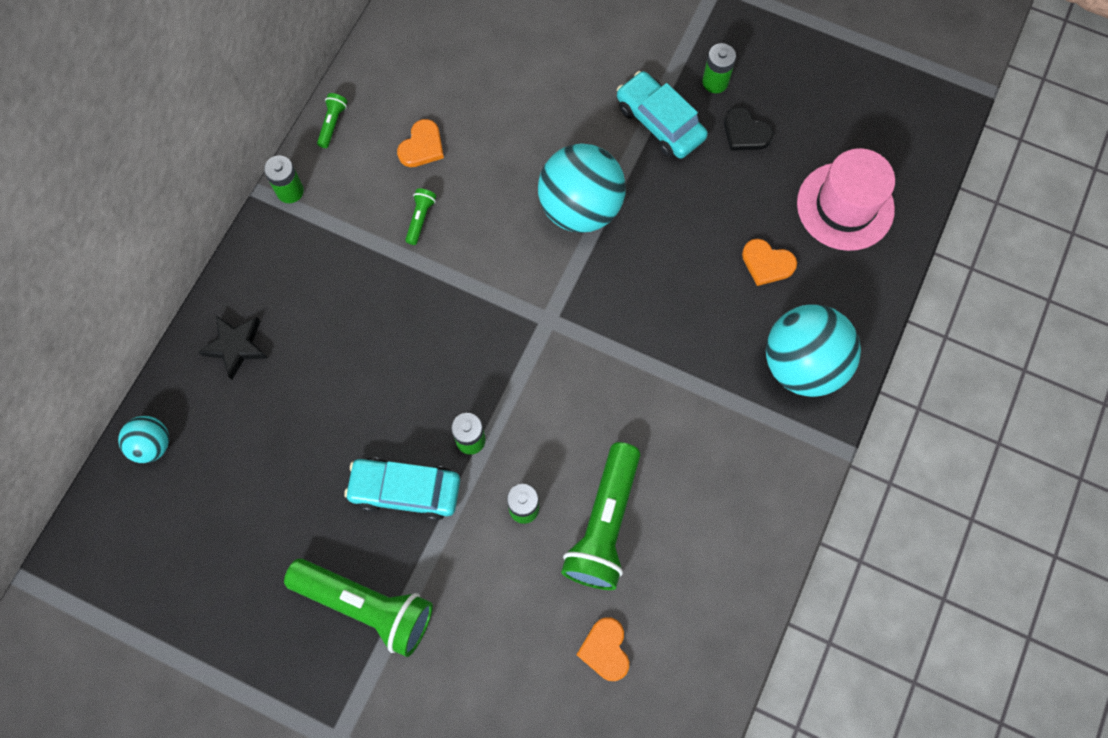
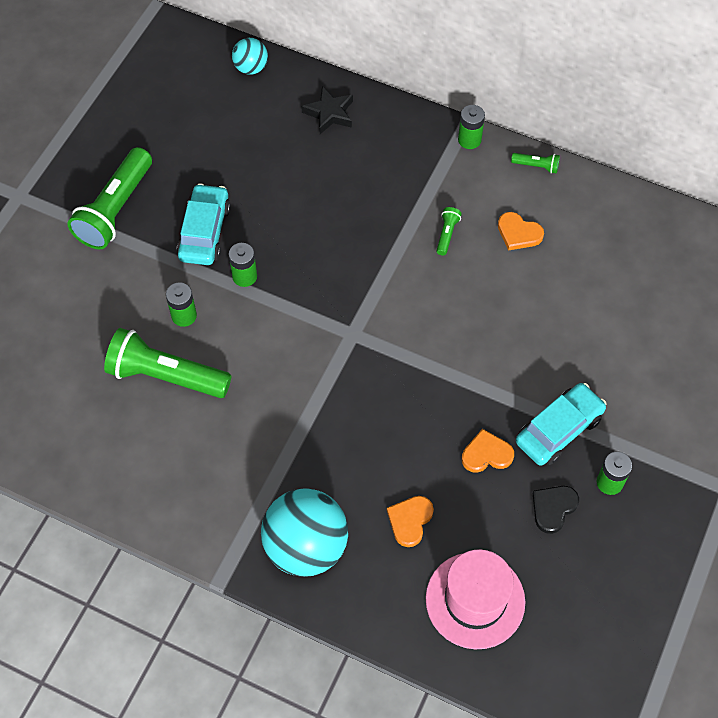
camera: 90 degrees right, 10 degrees down
green flashlight [405,188,436,245] -> green flashlight turned 90 degrees counterclockwise [436,207,462,256]
turquoise ball [538,143,626,233] -> none
orange heart [576,617,629,681] -> orange heart moved to [462,429,514,473]

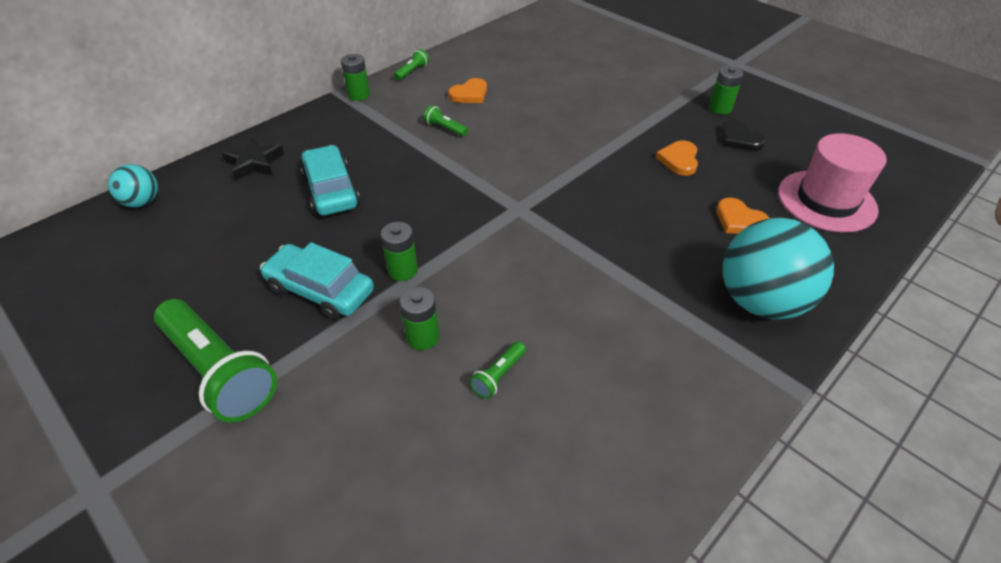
camera: 70 degrees left, 15 degrees down
green flashlight [104,328,231,398] -> green flashlight [470,341,526,399], size x0.42
turquoise car [516,383,607,466] -> turquoise car moved to [300,145,360,216]

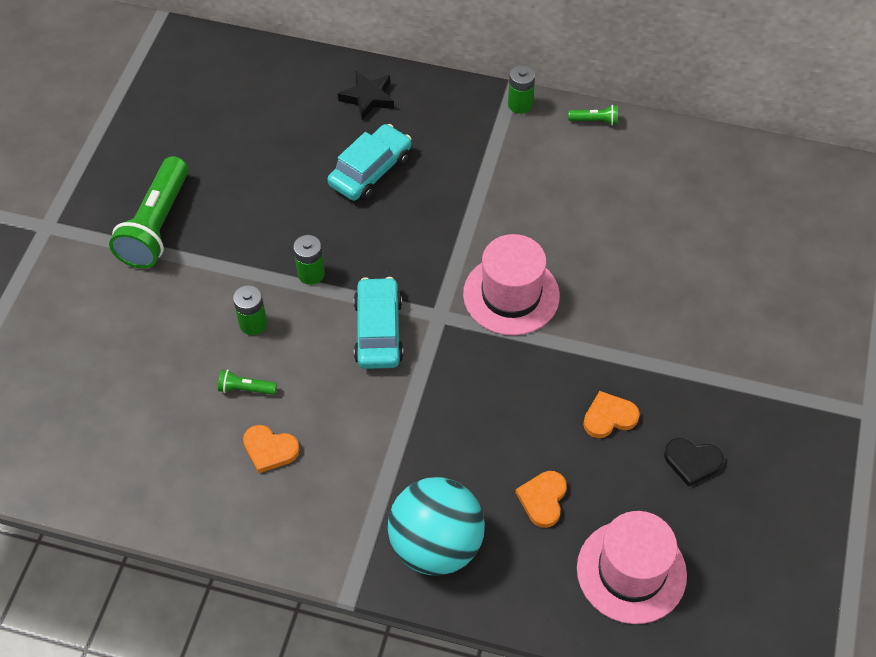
camera: 60 degrees right, 10 degrees up
turquoise ball [108,164,158,208] -> none
turquoise car [260,242,374,320] -> turquoise car moved to [354,277,404,369]
green flashlight [424,105,468,137] -> none
orange heart [448,78,487,103] -> orange heart moved to [243,425,300,474]
green battery [709,66,743,114] -> none
black heart [721,120,765,151] -> black heart turned 105 degrees counterclockwise [664,438,724,487]
none -> pink hat [463,234,560,336]

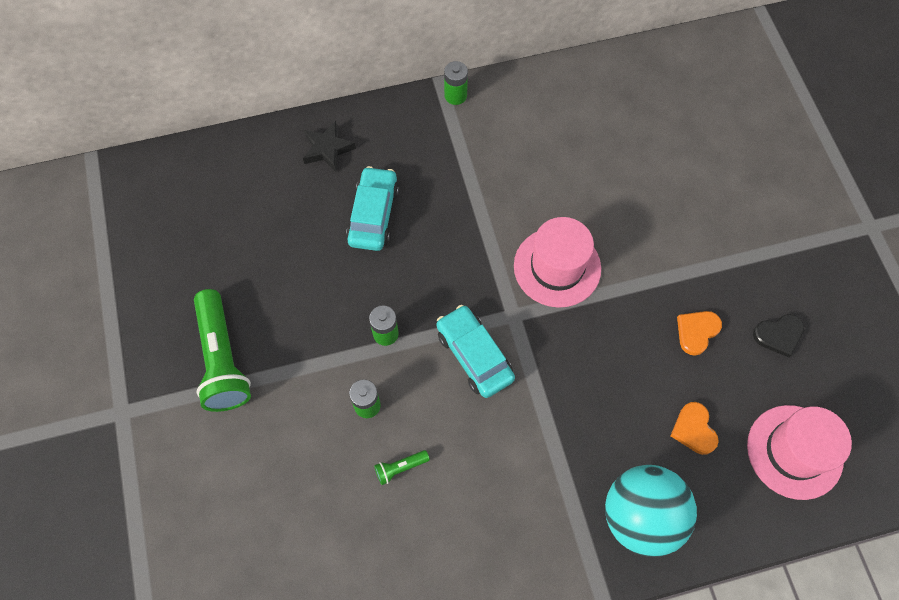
camera: 30 degrees left, 10 degrees up
orange heart [243,425,300,474] -> none
green flashlight [568,105,618,126] -> none

